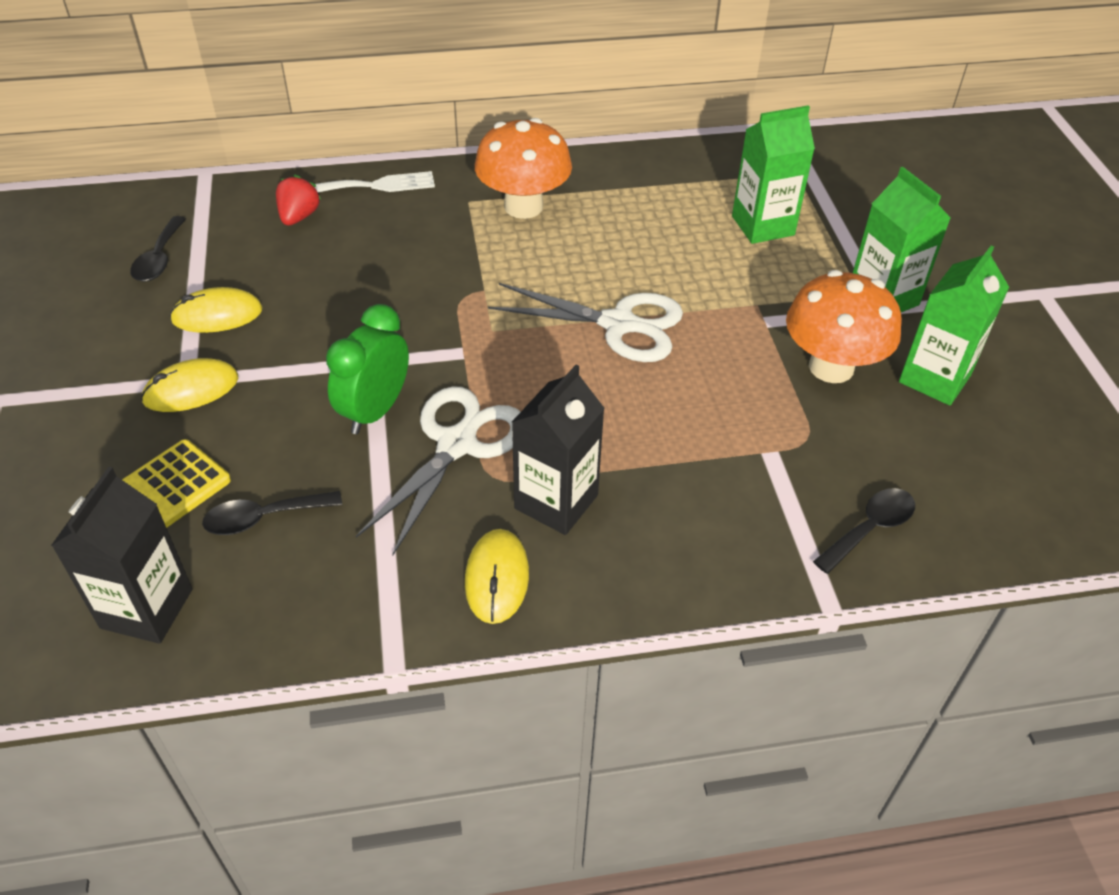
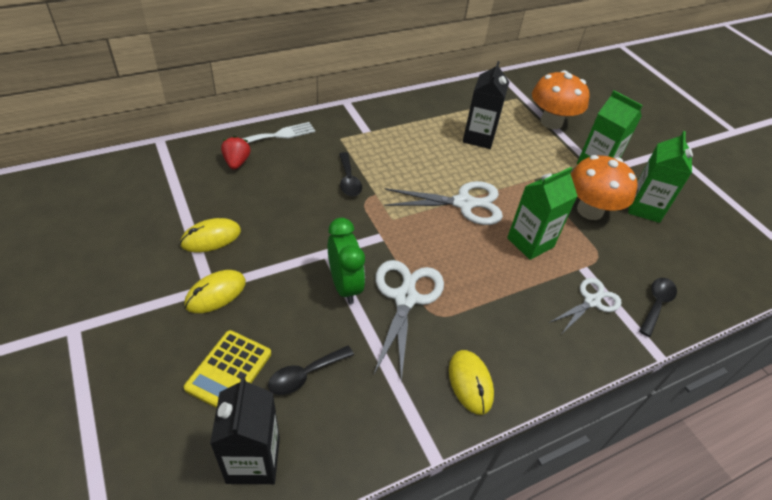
camera: 20 degrees left, 0 degrees up
black spoon [130,216,186,282] -> black spoon moved to [339,152,362,196]
green clock [326,304,409,434] -> green clock turned 150 degrees clockwise [328,218,365,304]
orange mushroom [475,118,572,219] -> orange mushroom moved to [532,70,590,129]
black carton [512,365,605,535] -> black carton moved to [463,61,509,149]
green carton [732,105,815,244] -> green carton moved to [507,167,577,260]
none -> white scissors [549,278,622,333]

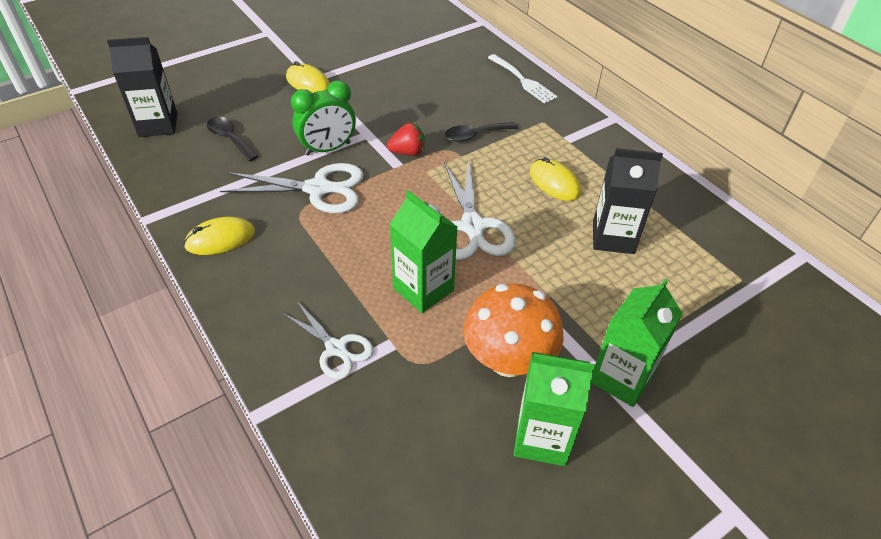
camera: 85 degrees right, 0 degrees up
yellow mouse [180,218,241,252] -> yellow mouse moved to [530,157,581,201]
yellow calculator [184,330,271,408] -> none
red strawberry [221,136,251,170] -> red strawberry moved to [387,123,425,156]
orange mushroom [532,70,590,129] -> none
black spoon [639,278,677,337] -> none

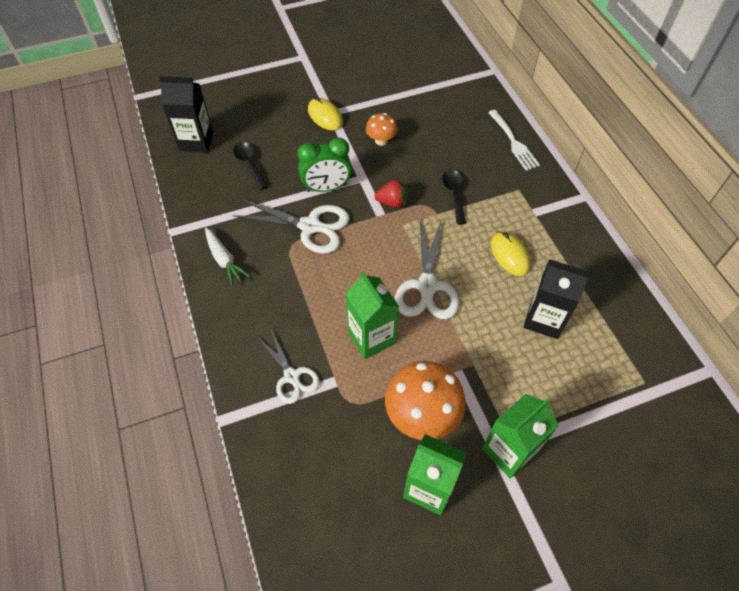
camera: 15 degrees right, 10 degrees up
yellow mouse [183,217,255,255] -> white carrot [205,228,250,286]
black spoon [445,122,518,142] -> black spoon turned 90 degrees clockwise [442,170,466,225]
none -> orange mushroom [366,113,398,146]

